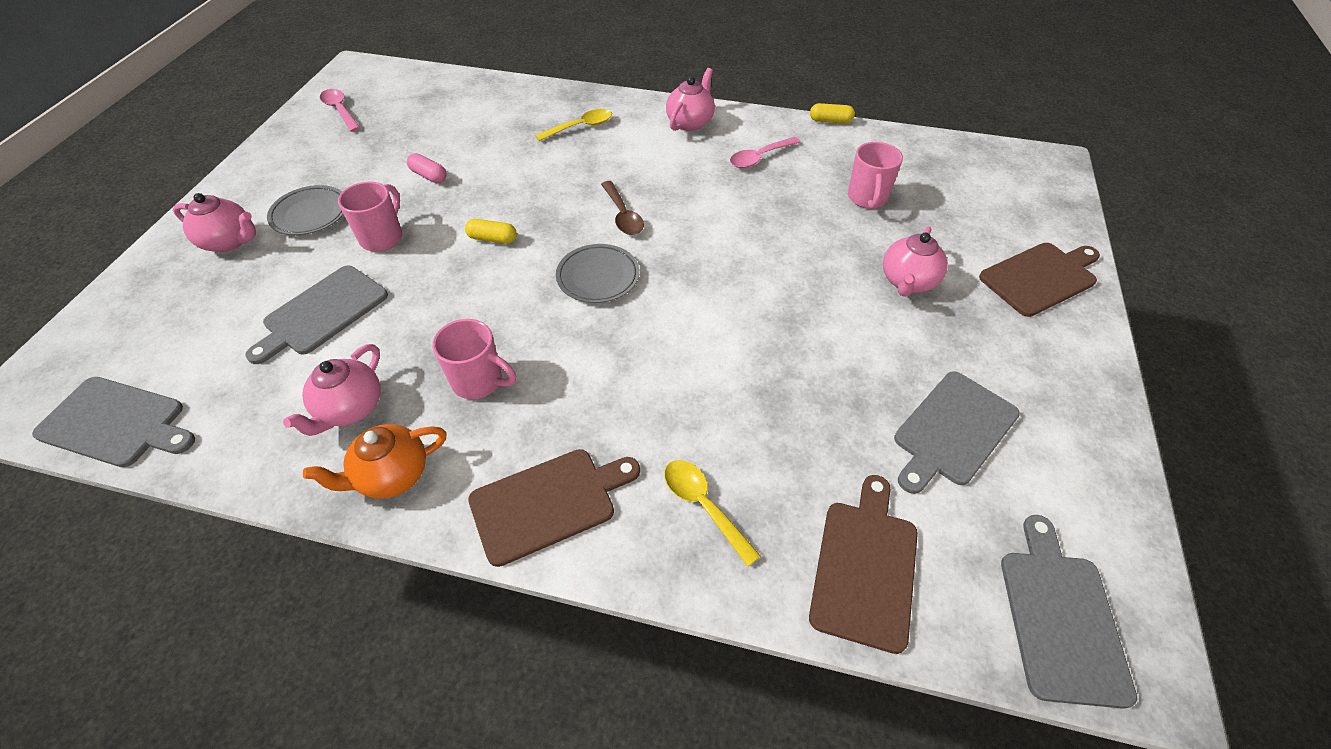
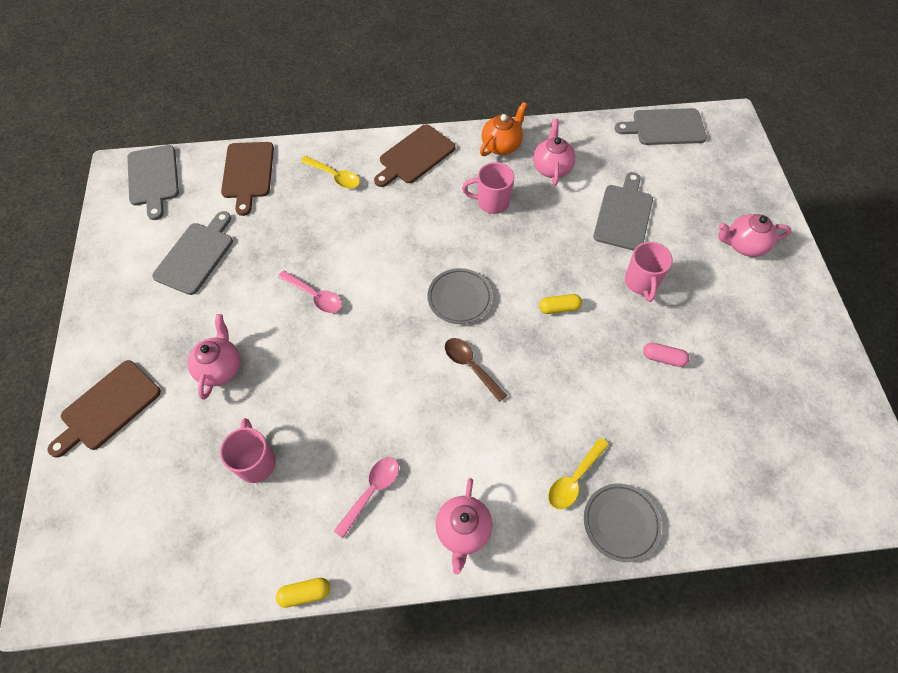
camera: 160 degrees right, 10 degrees up
grey plate [267,185,344,235] -> grey plate moved to [584,484,662,562]
pink spoon [320,89,361,132] -> pink spoon moved to [278,270,342,313]

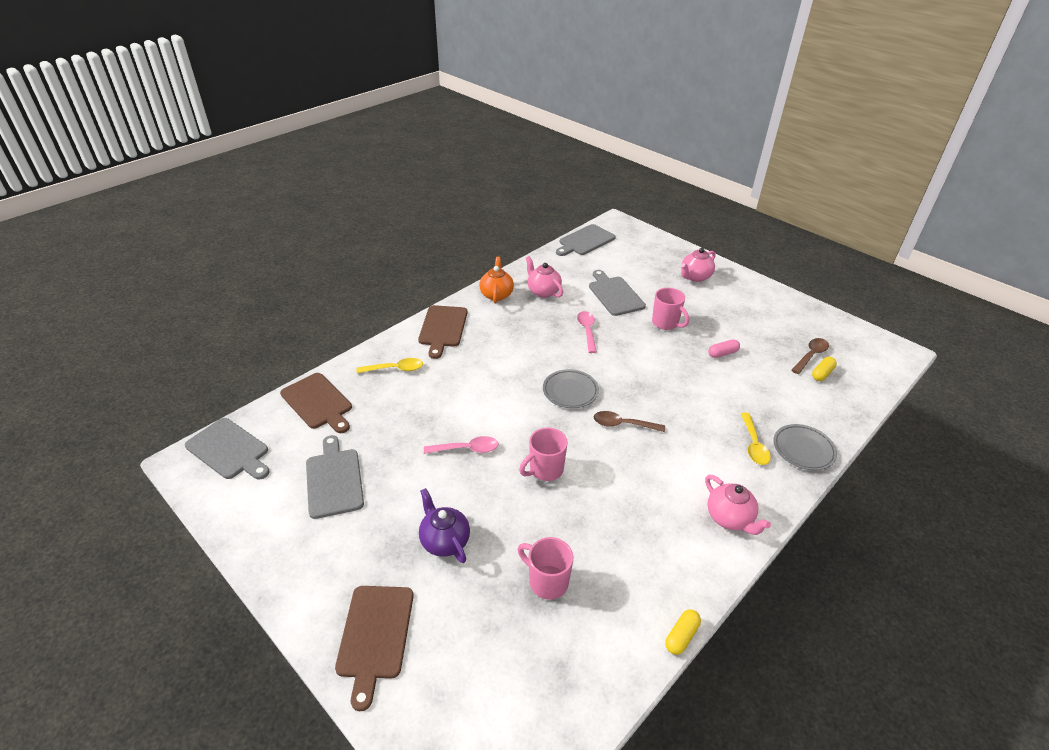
camera: 40 degrees left, 20 degrees down
pink teapot [188,314,240,400] -> purple teapot [419,488,470,563]
pink spoon [334,457,399,538] -> pink spoon moved to [577,311,597,353]
pink mug [462,162,514,214] -> pink mug moved to [519,427,568,481]
yellow capsule [539,294,582,314] -> yellow capsule moved to [812,357,837,381]
none -> brown spoon [791,338,829,374]

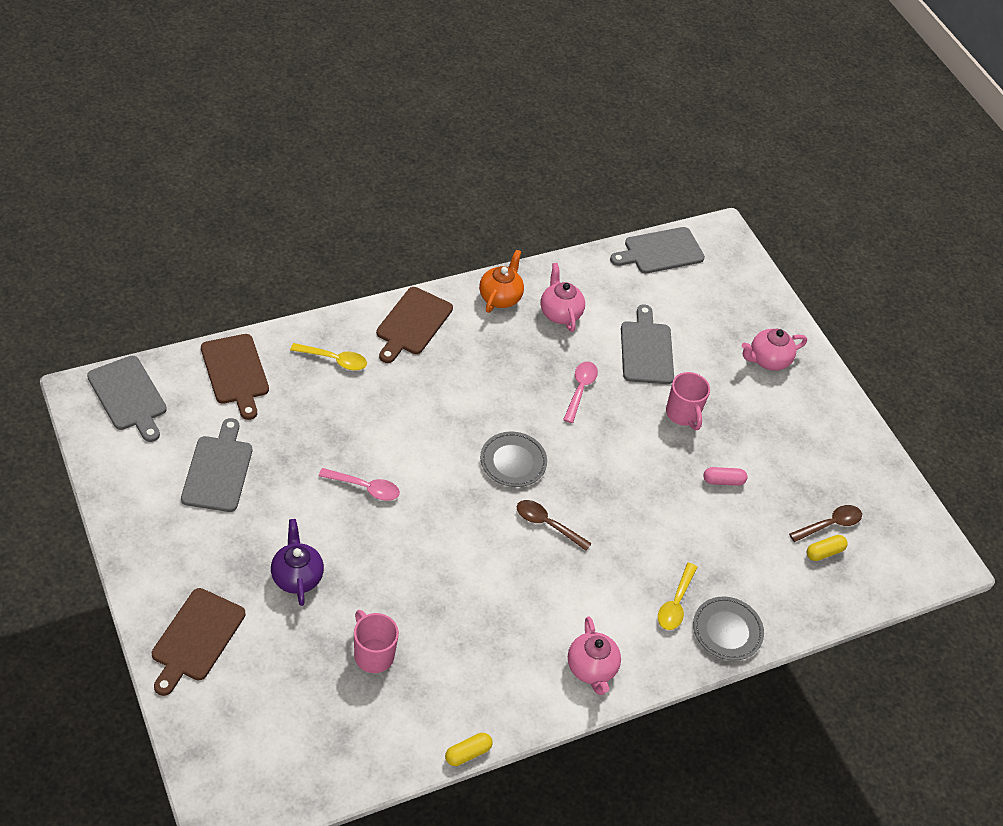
camera: 15 degrees right, 10 degrees up
pink mug [519,427,568,481] -> none

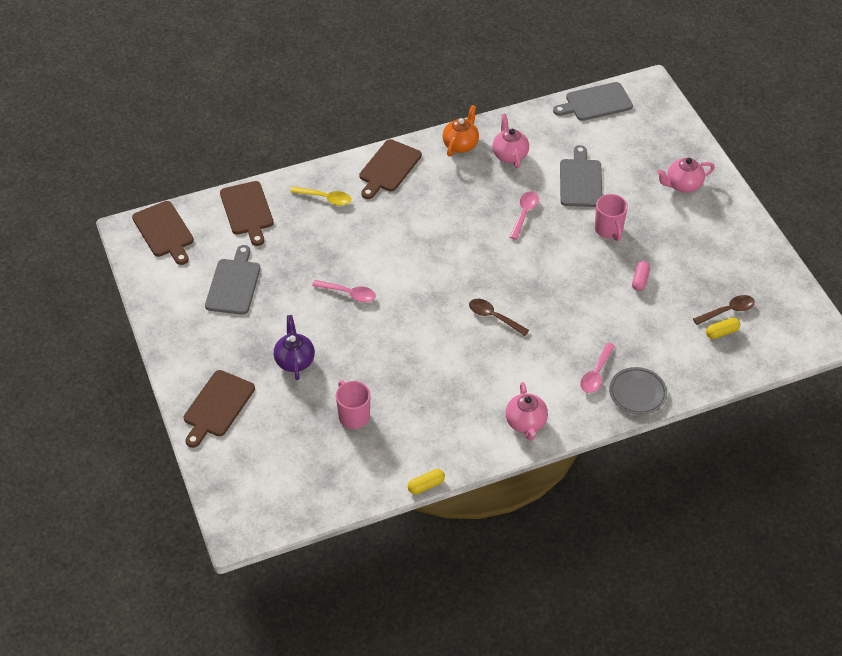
camera: 10 degrees right, 0 degrees up
grey cutting board [87,356,167,442] -> brown cutting board [132,201,194,265]
grey plate [480,432,547,487] -> none
yellow spoon [658,563,697,630] -> pink spoon [580,343,615,393]
pink capsule [703,467,747,486] -> pink capsule turned 75 degrees counterclockwise [632,261,650,291]

